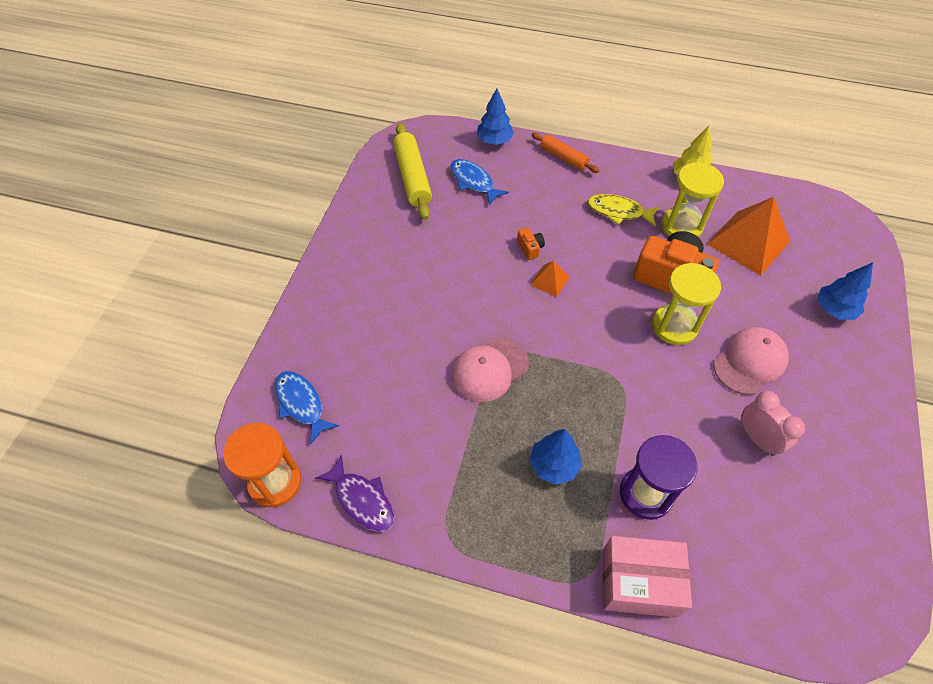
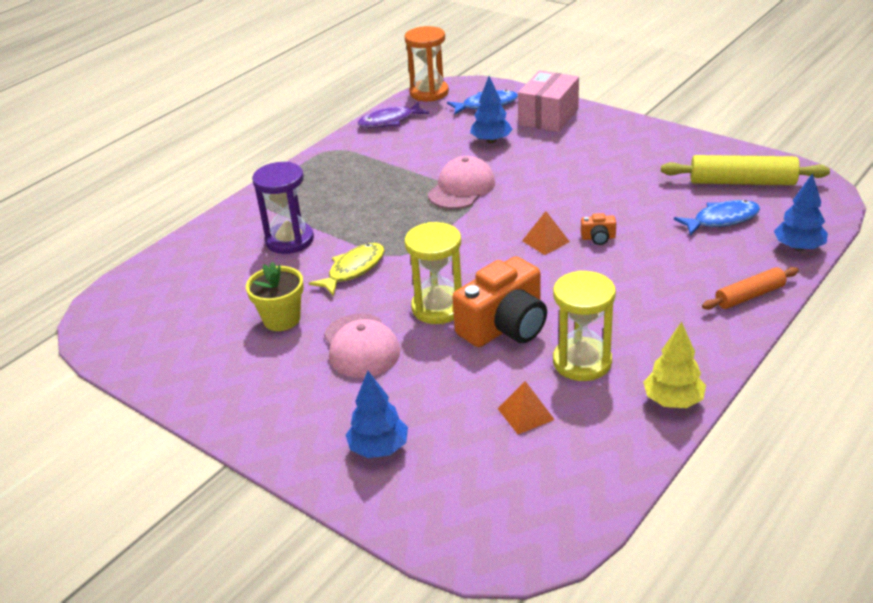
camera: 115 degrees right, 20 degrees down
pink cap [452,337,529,402] -> pink cap turned 45 degrees clockwise [428,156,495,209]
blue tree [530,429,582,485] -> blue tree moved to [470,76,513,143]
yellow fish [587,194,660,227] -> yellow fish moved to [309,243,385,296]
pink box [603,536,692,618] -> pink box moved to [518,70,579,132]
orange pyramid [707,197,790,276] -> orange pyramid [498,381,555,434], size x0.48
pink clock [741,391,805,456] -> yellow flower pot [246,262,304,331]

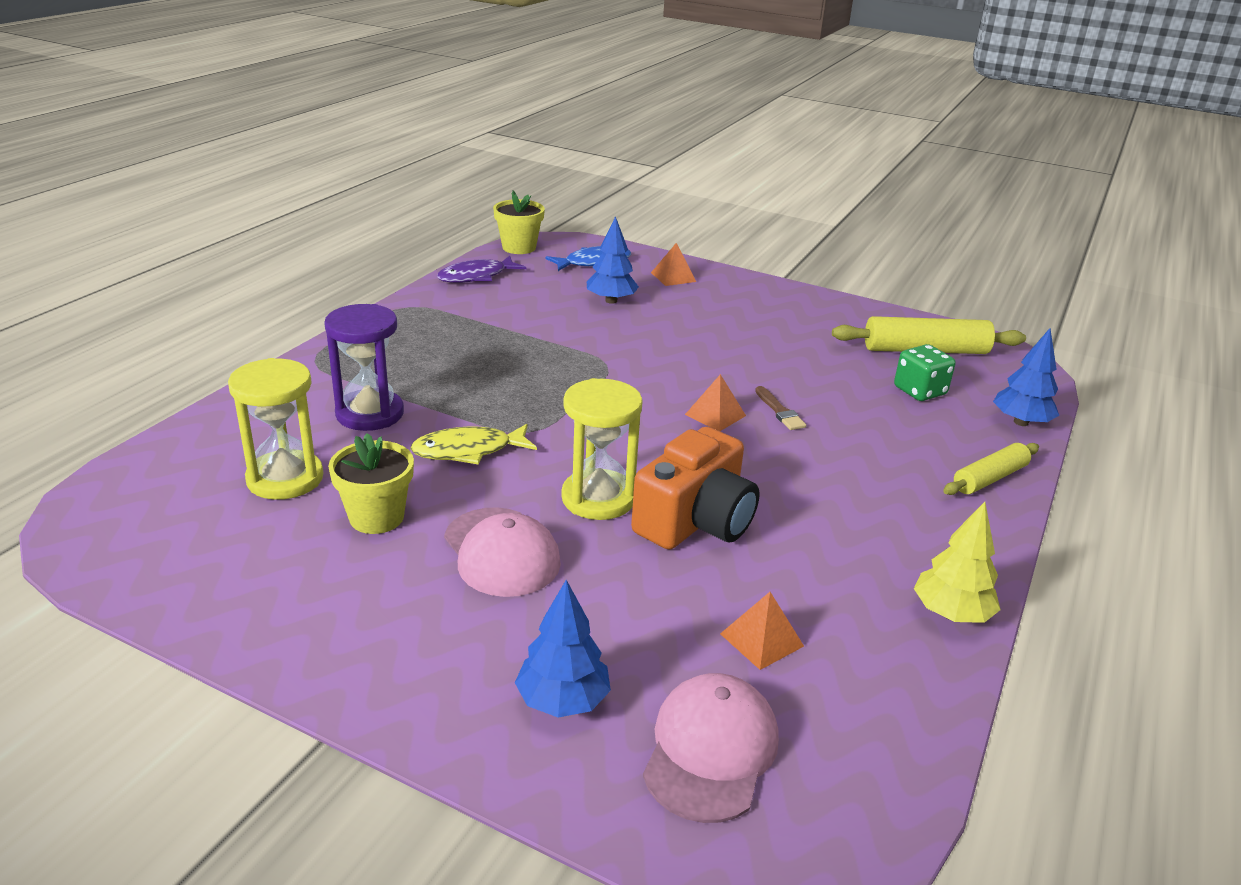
camera: 15 degrees left, 5 degrees down
yellow fish [309,243,385,296] -> yellow fish turned 135 degrees counterclockwise [410,424,537,465]
orange hourglass [405,26,449,101] -> yellow flower pot [493,191,545,254]
pink cap [428,156,495,209] -> pink cap moved to [643,673,779,823]
pink box [518,70,579,132] -> orange pyramid [651,243,696,286]
yellow hourglass [553,270,616,381] -> yellow hourglass moved to [228,358,324,500]
orange camera [581,213,616,245] -> brown brush [755,386,806,430]
blue fish [674,200,760,236] -> green dice [894,344,956,401]
orange rolling pin [702,267,799,310] -> yellow rolling pin [943,443,1039,495]

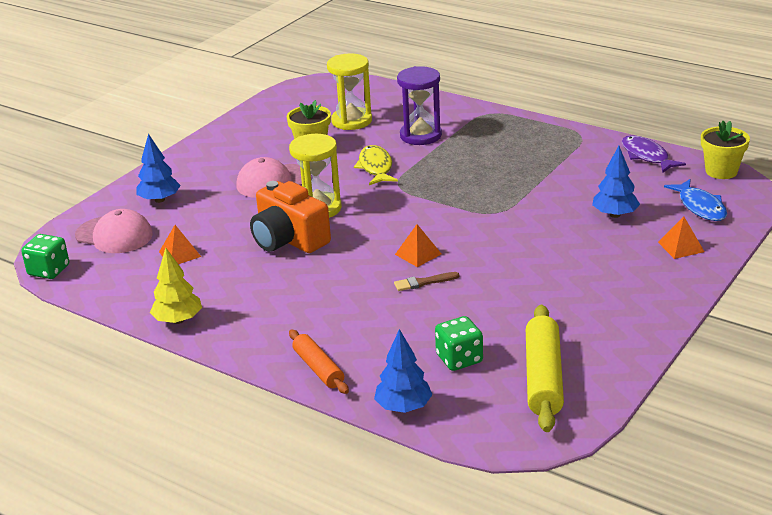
camera: 100 degrees right, 0 degrees up
yellow rolling pin [943,443,1039,495] -> orange rolling pin [289,330,349,394]
none -> green dice [21,234,69,279]

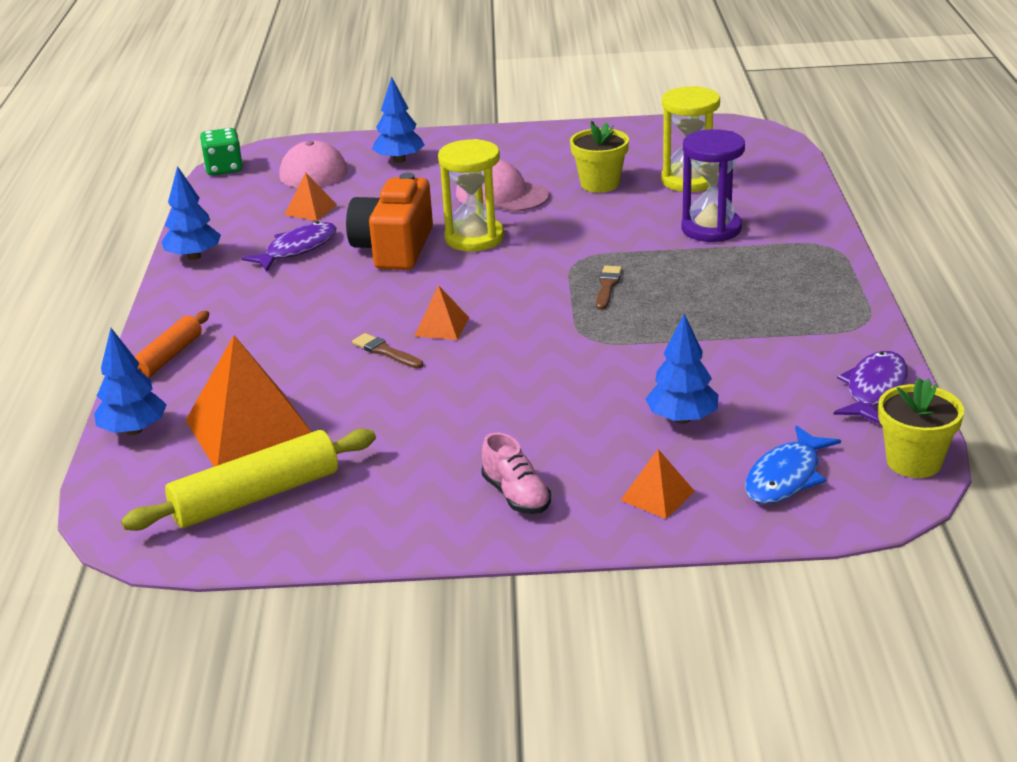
camera: 55 degrees right, 0 degrees up
yellow tree [150,248,202,324] -> blue tree [162,166,221,260]
yellow fish [354,145,398,185] -> none
green dice [435,316,483,371] -> orange pyramid [186,335,312,467]
none -> purple fish [242,222,337,271]
none -> pink shoe [481,432,551,514]
none -> brown brush [596,266,622,310]

